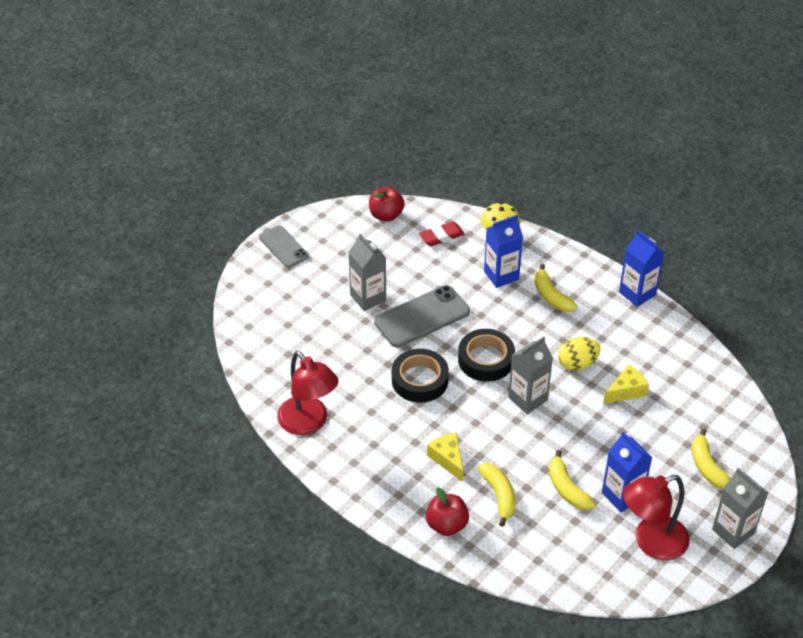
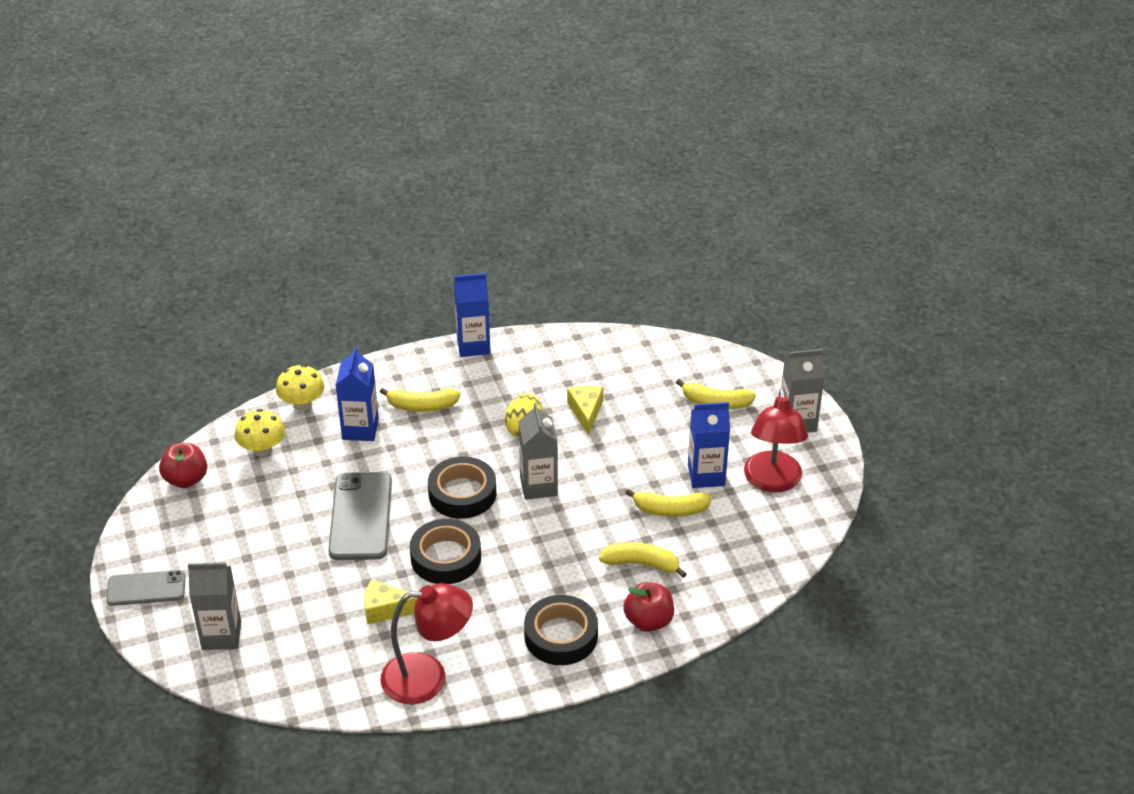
camera: 60 degrees left, 5 degrees down
grey carton [349,234,386,311] -> grey carton moved to [188,562,241,650]
red eraser [419,222,465,246] -> yellow mushroom [235,409,285,456]
yellow cheese [427,433,463,482] -> yellow cheese moved to [365,579,418,625]
none -> black tape [524,595,598,665]

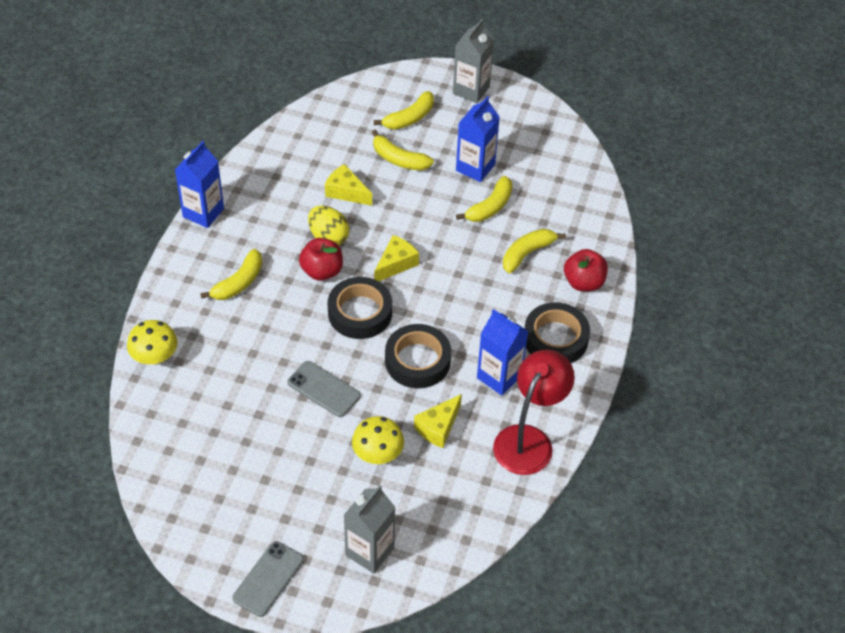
camera: 55 degrees left, 10 degrees up
red apple [159,443,207,488] -> red apple moved to [299,238,343,281]
yellow mushroom [235,409,285,456] -> yellow mushroom moved to [352,416,404,464]
grey phone [328,472,392,560] -> grey phone [287,361,361,417], size x0.64
blue carton [336,347,379,441] -> blue carton moved to [477,309,529,395]
grey carton [518,403,558,500] -> yellow cheese [374,235,419,281]
red lamp [744,388,808,492] -> none
none -> yellow banana [372,130,434,171]

